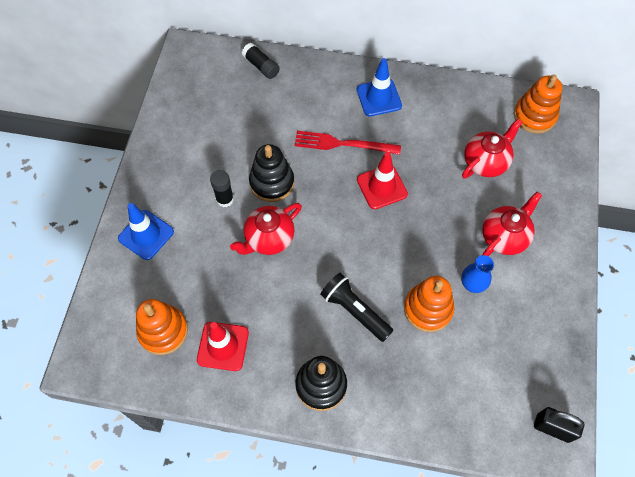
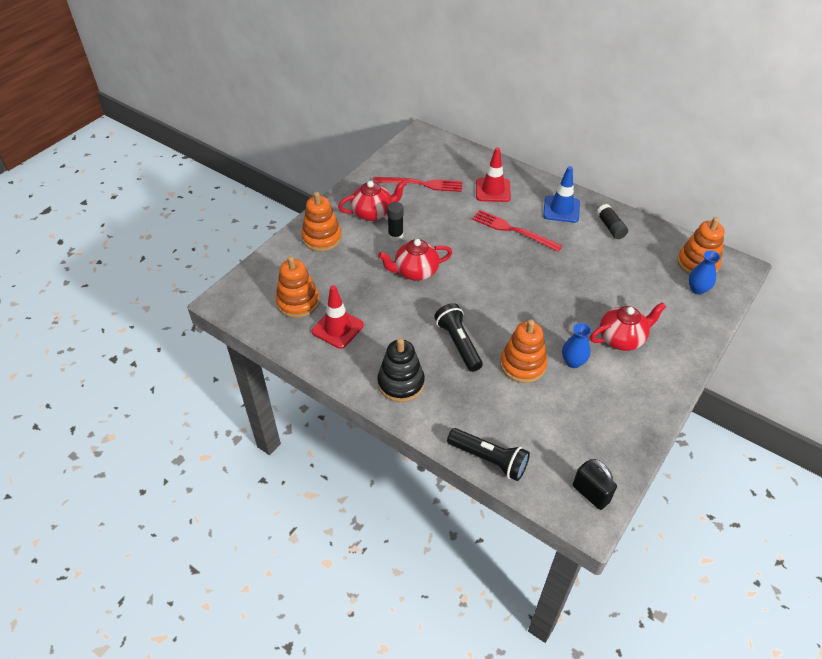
camera: 25 degrees right, 15 degrees down
blue traffic cone [118,203,174,260] -> orange stacking toy [302,192,342,251]
black glue stick [242,43,280,79] -> black glue stick moved to [597,204,628,239]
black stacking toy [249,144,294,202] -> none
red traffic cone [357,152,408,209] -> red traffic cone moved to [476,147,511,202]
red teapot [462,119,522,179] -> red teapot moved to [338,180,406,221]
none -> red fork [373,177,462,192]
none -> black flashlight [447,428,530,481]
none -> blue vase [689,250,721,295]

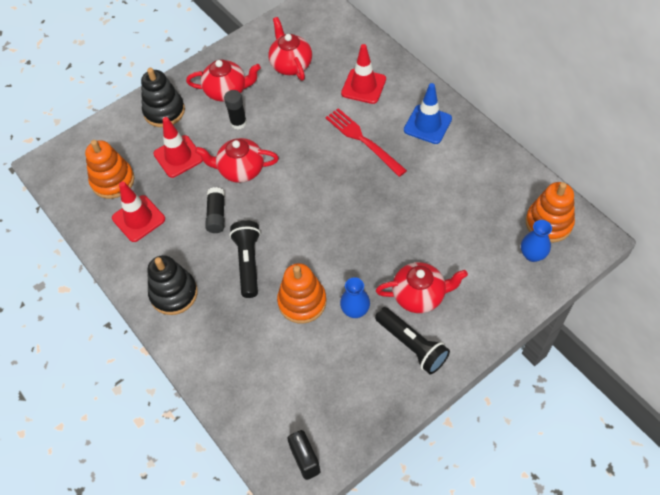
camera: 20 degrees right, 10 degrees up
orange stacking toy [302,192,342,251] -> black stacking toy [141,68,185,127]
red fork [373,177,462,192] -> red teapot [268,17,312,81]
black flashlight [447,428,530,481] -> black flashlight moved to [375,307,450,374]
black glue stick [597,204,628,239] -> black glue stick moved to [205,187,225,233]
none -> red traffic cone [153,117,203,178]

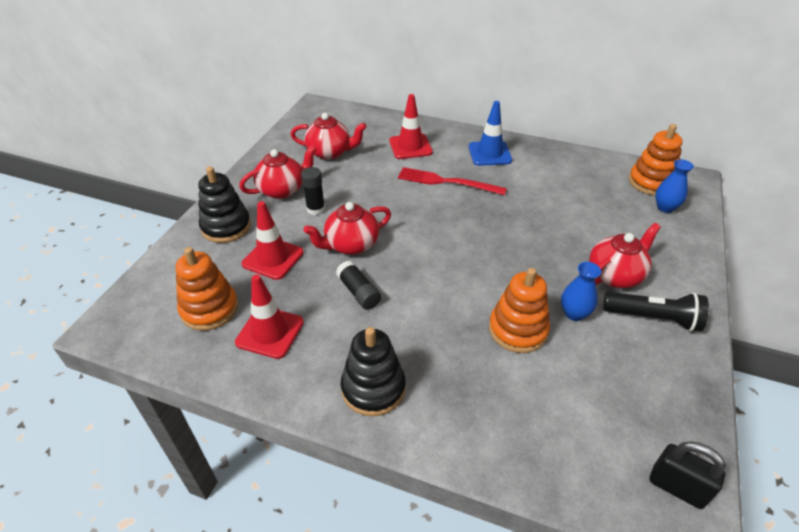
camera: 35 degrees left, 15 degrees down
black flashlight [229,220,261,298] -> none
red teapot [268,17,312,81] -> red teapot turned 150 degrees clockwise [290,113,367,160]

